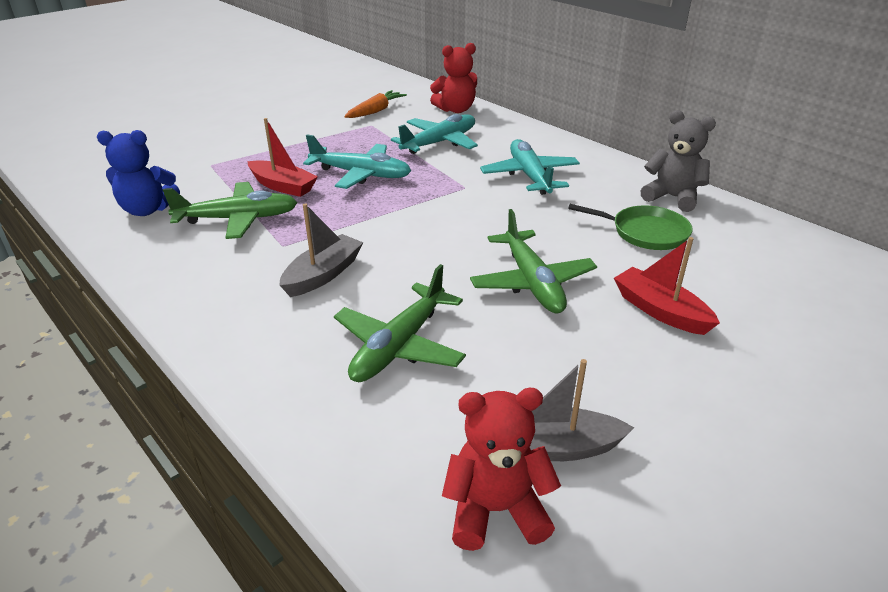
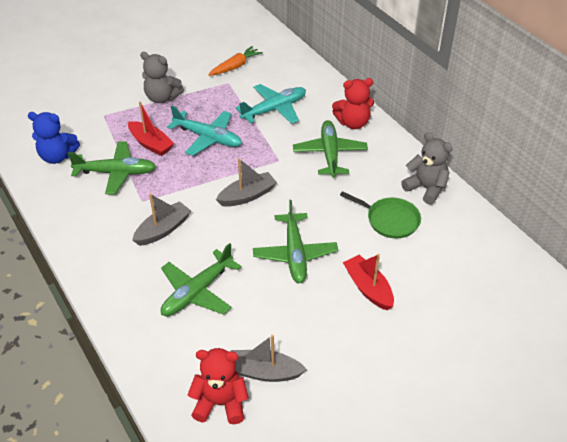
camera: 10 degrees right, 10 degrees up
red teddy bear [430,43,477,113] -> red teddy bear moved to [332,78,374,129]
turquoise plane [480,139,580,195] -> green plane [293,120,368,178]
none -> grey teddy bear [140,52,184,103]
none -> grey boat [216,158,277,207]

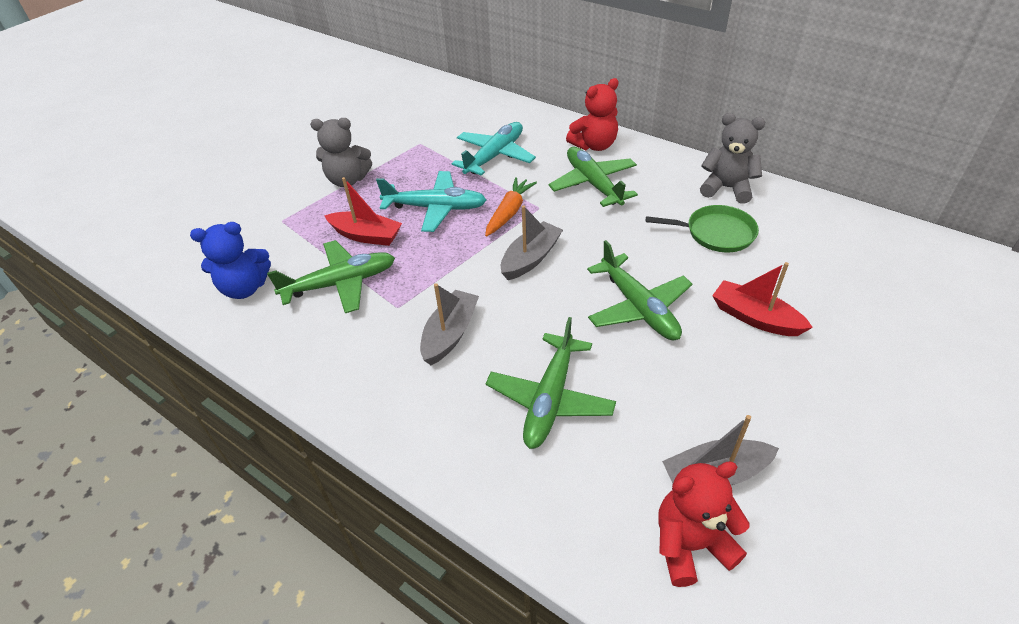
camera: 20 degrees left, 0 degrees up
orange carrot [208,46,263,76] -> orange carrot moved to [485,177,537,236]

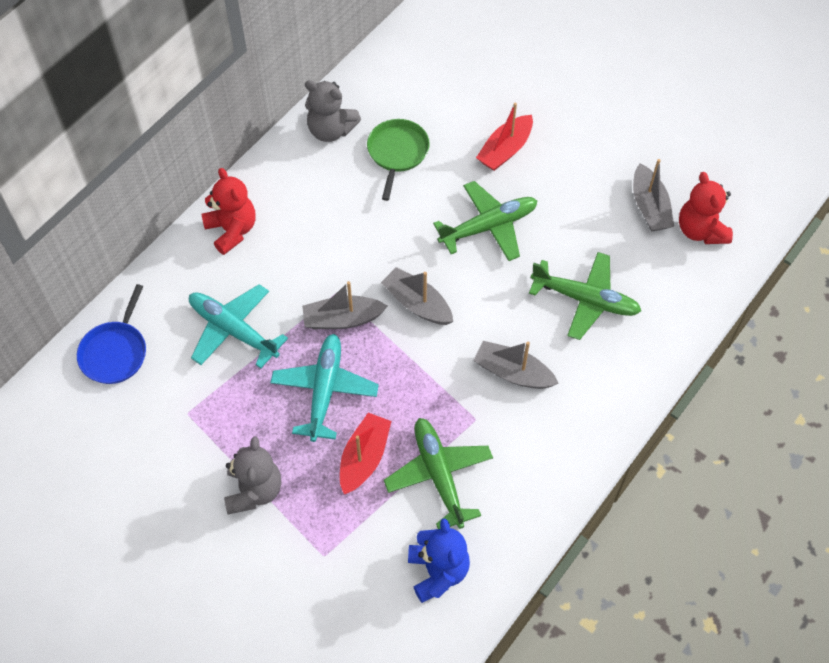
camera: 90 degrees left, 15 degrees up
orange carrot [485,177,537,236] -> grey boat [302,281,388,329]
green plane [548,147,638,207] -> none
grey teddy bear [700,113,765,204] -> grey teddy bear turned 90 degrees counterclockwise [305,80,361,142]
none -> blue pan [77,284,146,384]

